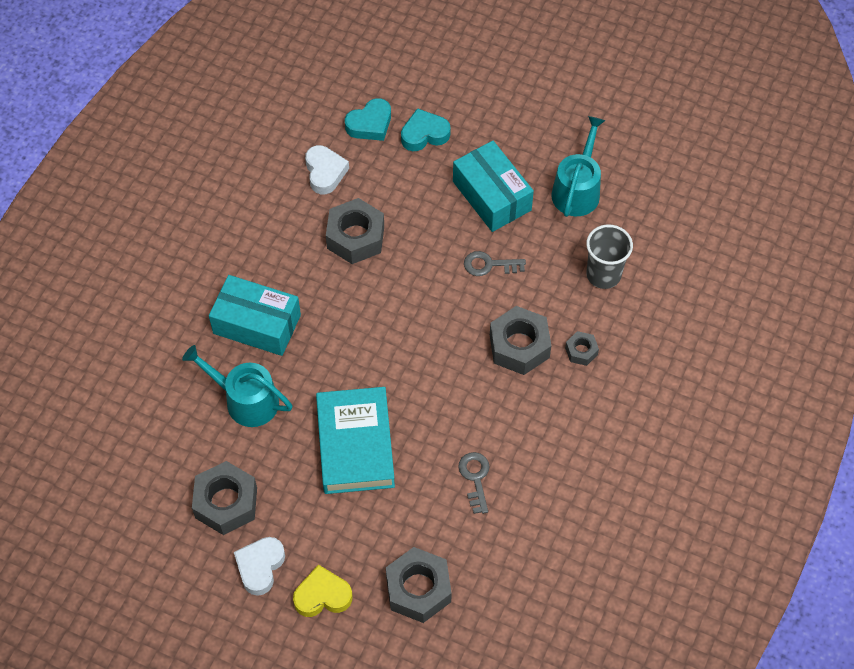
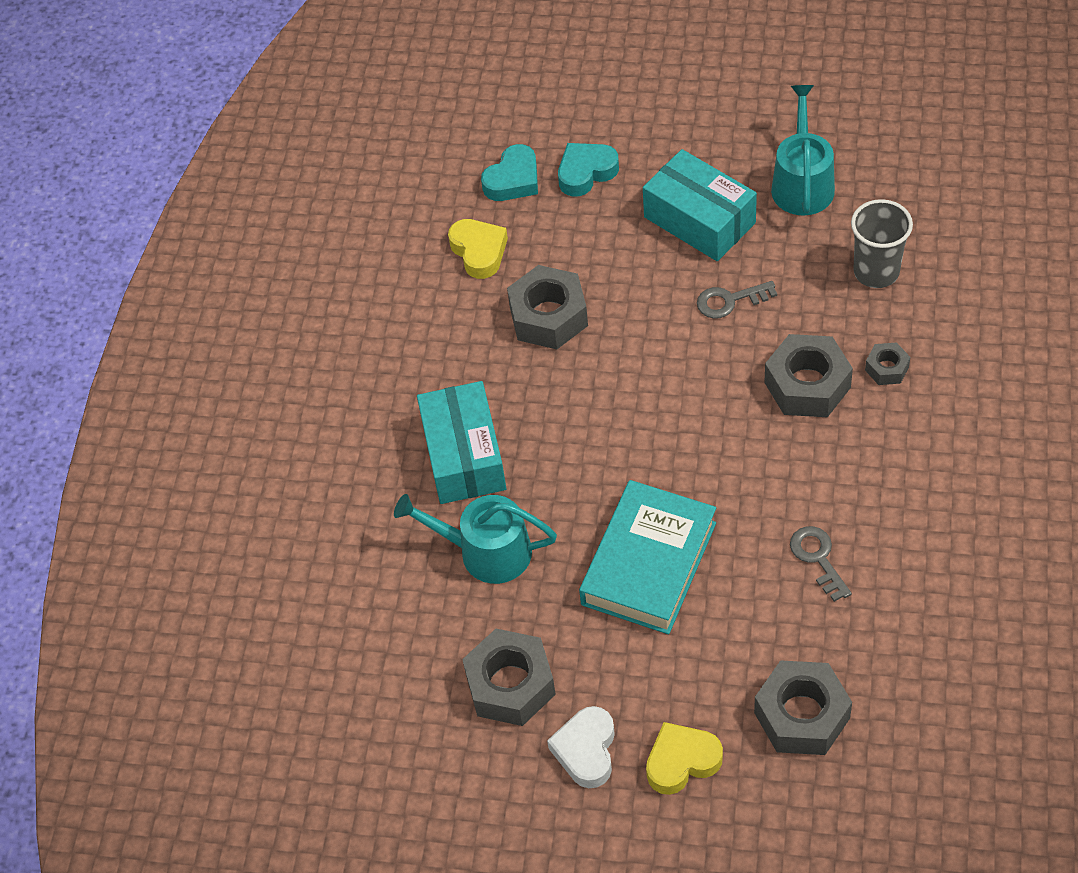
camera: 10 degrees left, 5 degrees down
turquoise box [209,275,301,356] -> turquoise box turned 75 degrees clockwise [417,381,506,504]
white heart [305,145,349,194] -> yellow heart [448,219,508,279]
turquoise book [316,387,395,494] -> turquoise book turned 45 degrees clockwise [579,480,716,634]

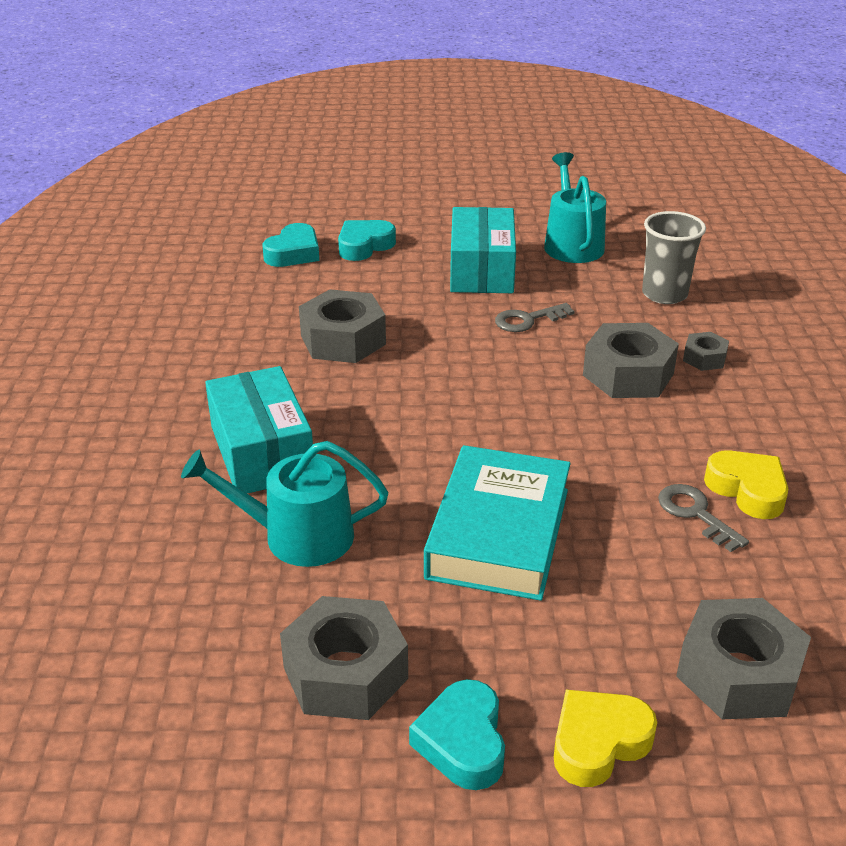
camera: 15 degrees left, 20 degrees down
yellow heart [448,219,508,279] -> yellow heart moved to [704,450,788,519]
white heart [547,706,615,788] -> turquoise heart [409,679,505,790]
turquoise box [643,149,757,261] -> turquoise box turned 60 degrees clockwise [450,207,516,293]

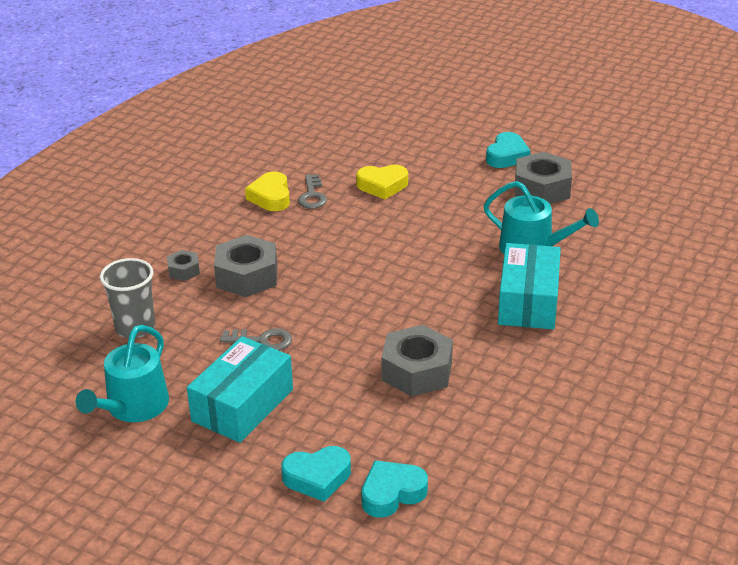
camera: 150 degrees left, 0 degrees up
turquoise book [424,445,571,601] -> none
yellow heart [554,690,657,787] -> yellow heart moved to [356,165,408,199]
grey nut [676,598,811,719] -> none

